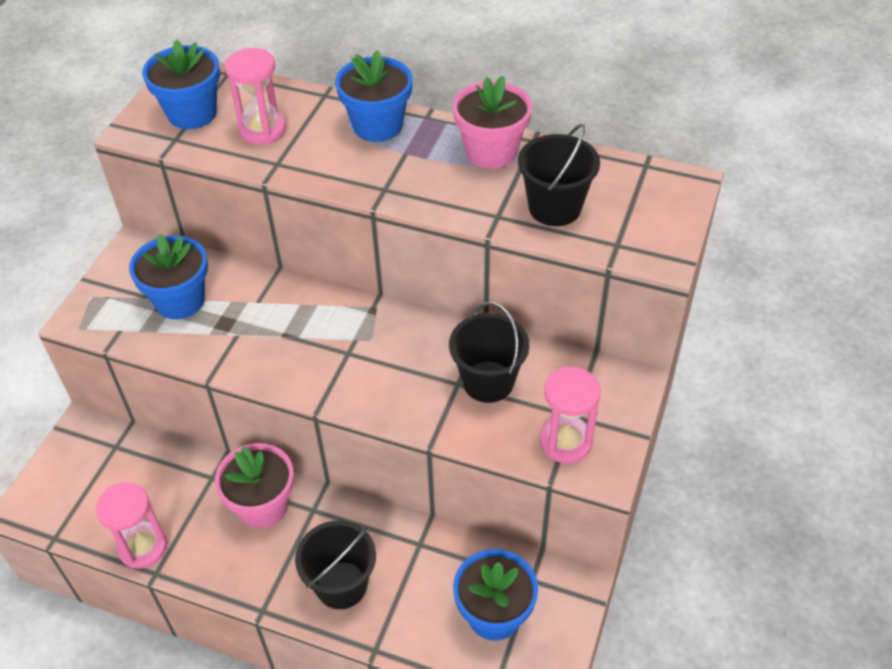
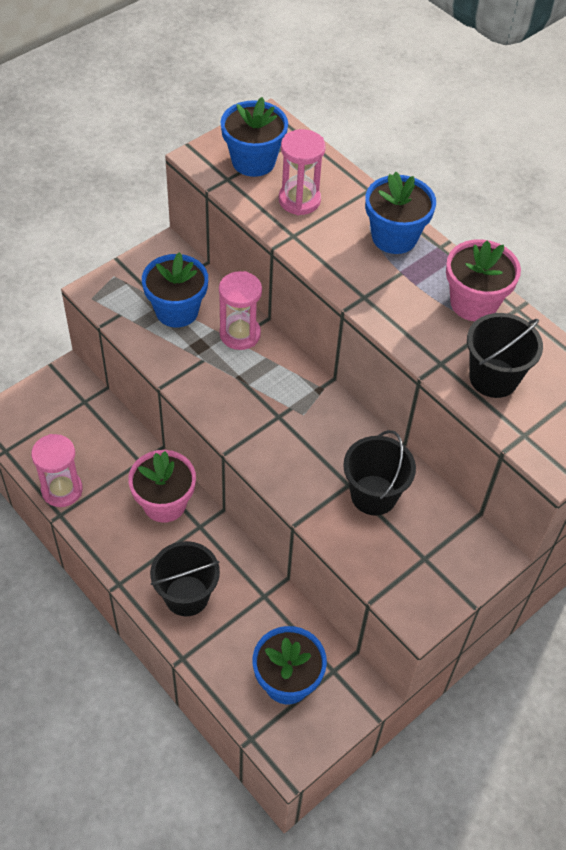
camera: 25 degrees right, 5 degrees up
pink hourglass [540,367,601,464] -> pink hourglass moved to [219,271,262,350]

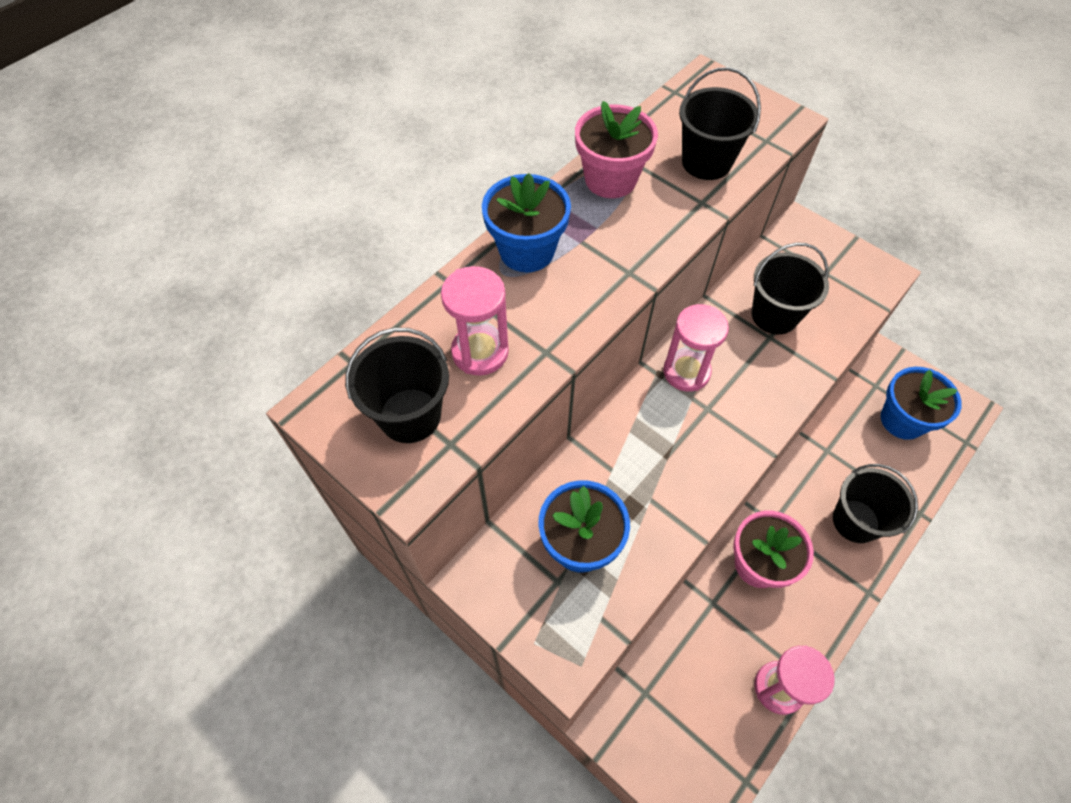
camera: 95 degrees left, 5 degrees up
pink hourglass [219,271,262,350] -> pink hourglass moved to [663,304,729,392]
blue flower pot [221,97,288,177] -> black bucket [345,327,449,443]

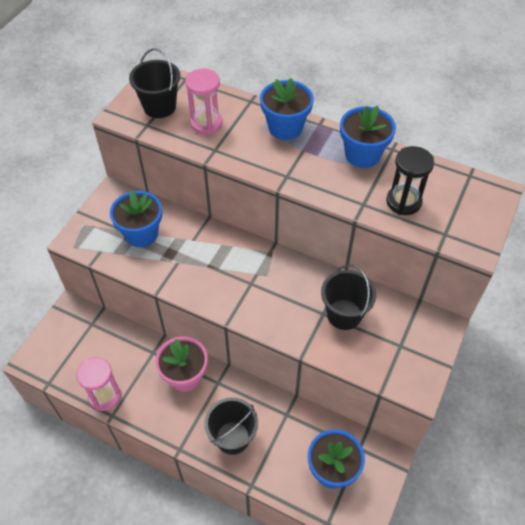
camera: 75 degrees right, 5 degrees down
pink flower pot [575,101,658,198] -> blue flower pot [340,105,396,168]
pink hourglass [663,304,729,392] -> none
black bucket [679,67,761,180] -> black hourglass [386,146,434,215]

